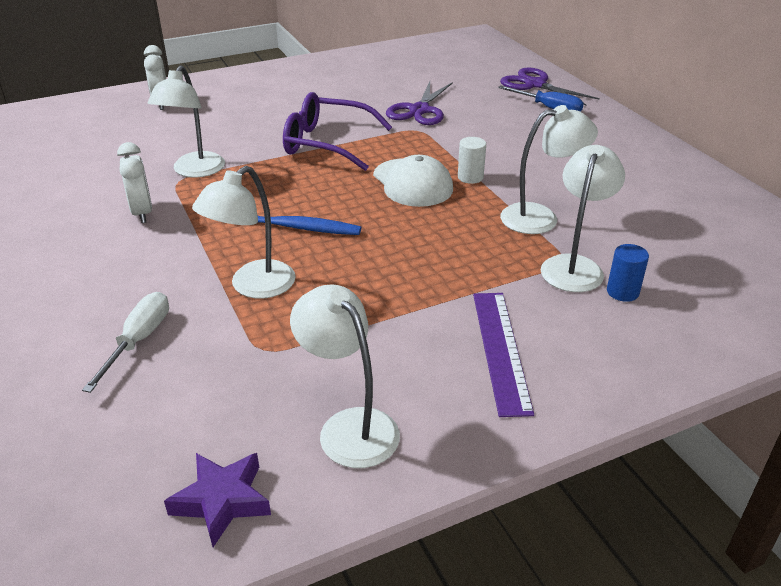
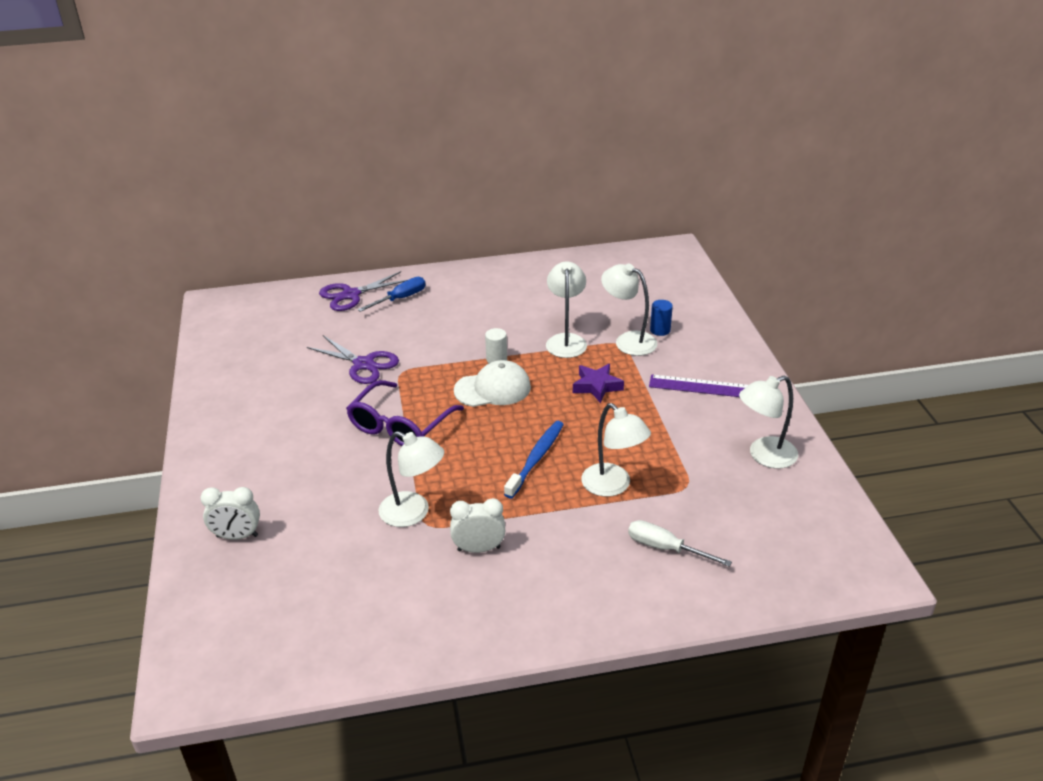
camera: 75 degrees left, 0 degrees up
purple star [164,453,271,547] -> purple star moved to [573,364,624,403]

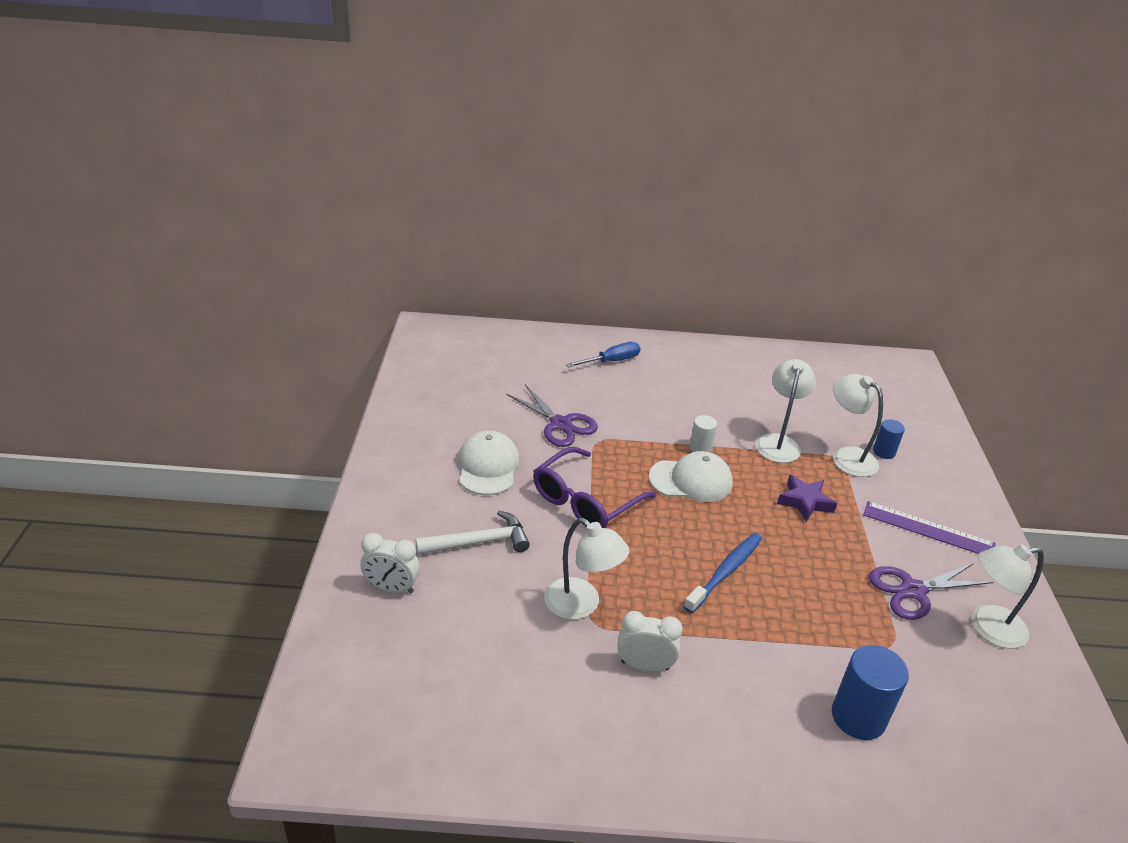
camera: 10 degrees right, 0 degrees up
purple scissors [319,271,407,311] -> purple scissors moved to [869,562,994,620]
white lamp [581,403,651,497] -> none
white screwdriver [628,520,732,567] -> blue cylinder [832,645,909,740]
none -> white hammer [415,511,530,555]
none -> white cap [458,430,520,495]

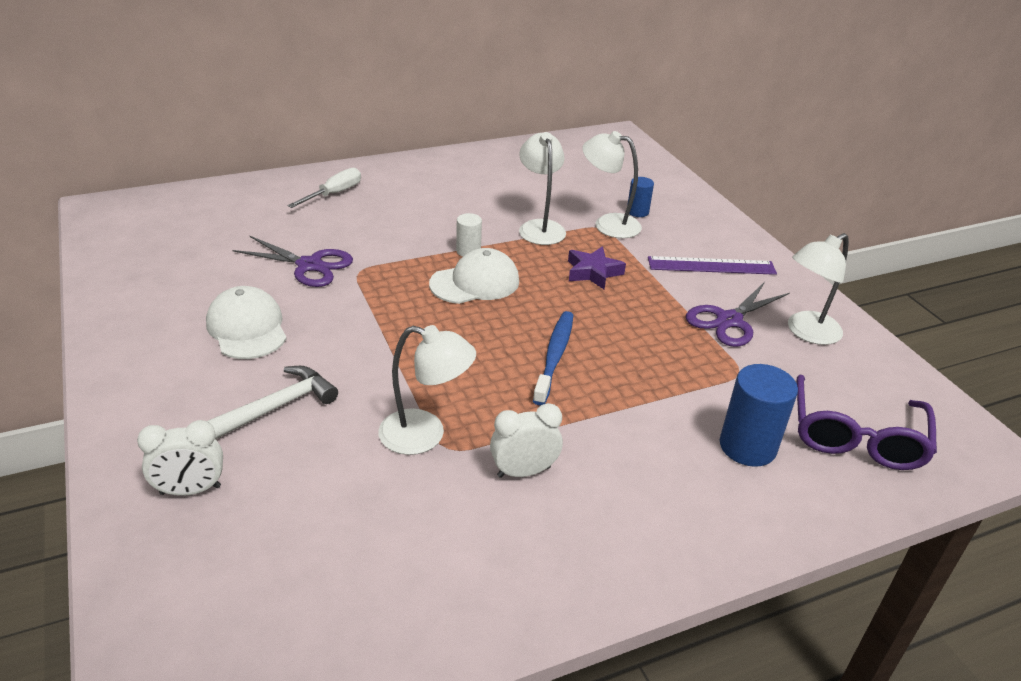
camera: 25 degrees left, 0 degrees up
purple glasses [533,447,656,528] -> purple glasses moved to [797,375,937,470]
blue screwdriver [566,342,640,367] -> white screwdriver [287,168,361,208]

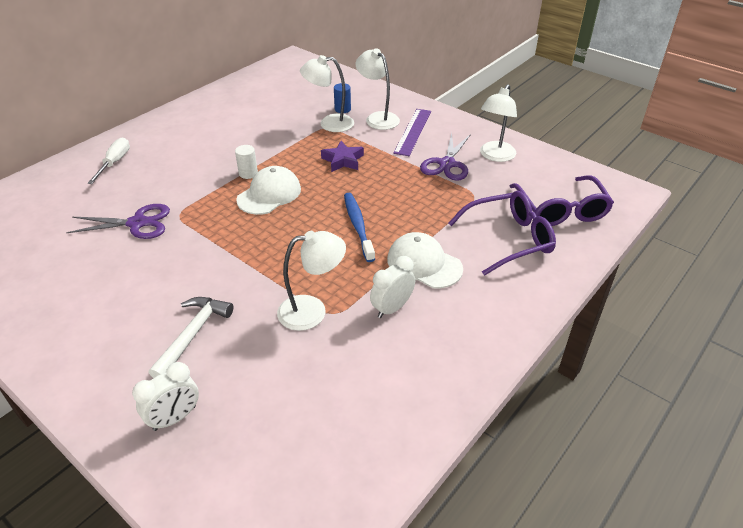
camera: 25 degrees left, 5 degrees up
white cap [206,286,287,359] -> white cap moved to [387,232,463,288]
white lamp [519,132,566,245] -> white lamp moved to [356,48,400,130]
purple ruler [648,256,777,275] -> purple ruler turned 45 degrees counterclockwise [393,109,431,156]
blue cylinder [720,364,798,467] -> purple glasses [448,191,556,275]

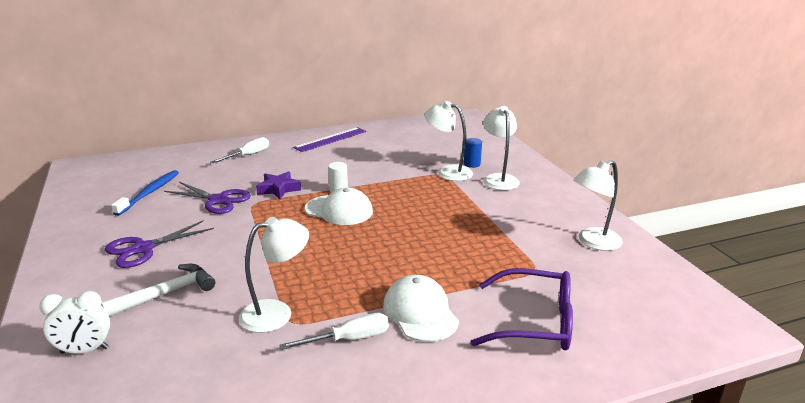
camera: 30 degrees right, 15 degrees down
white cap [236,166,301,215] -> white cap turned 45 degrees clockwise [305,188,373,225]
white lamp [277,231,346,331] -> white lamp turned 45 degrees counterclockwise [239,217,309,333]
purple star [321,141,364,172] -> purple star moved to [256,171,301,199]
blue toothbrush [344,193,375,262] -> blue toothbrush moved to [111,170,179,216]
white clock [370,256,415,318] -> white screwdriver [279,313,389,350]
purple ruler [393,109,431,156] -> purple ruler moved to [293,127,366,152]
purple scissors [420,132,471,181] -> purple scissors moved to [105,220,214,268]
purple glasses [509,175,614,226] -> none

